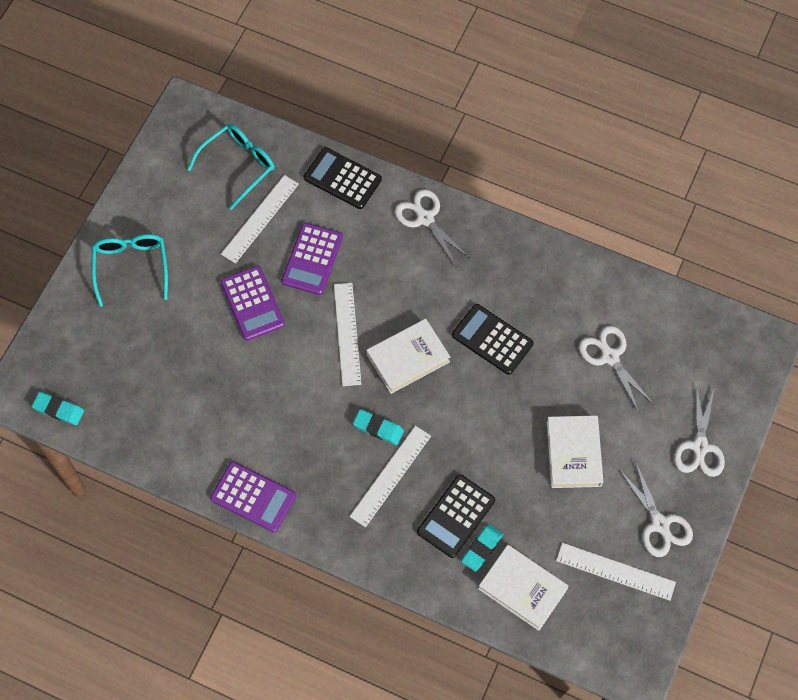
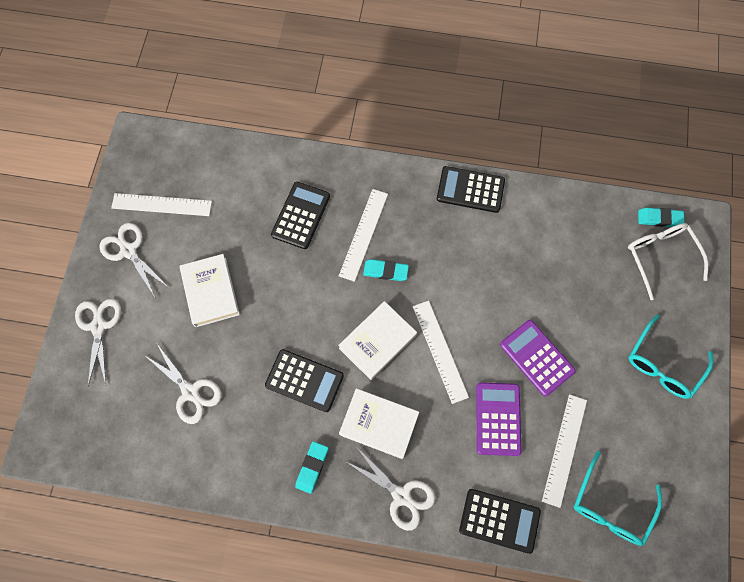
camera: 165 degrees right, 5 degrees up
turquoise glasses [91,234,168,307] -> turquoise glasses turned 60 degrees clockwise [629,315,714,399]
purple calculator [210,462,296,532] -> black calculator [437,166,505,213]
turquoise eraser [461,524,503,572] -> turquoise eraser moved to [295,441,329,494]
white book [478,545,569,631] -> white book moved to [339,388,419,459]
none -> white glasses [628,223,708,300]

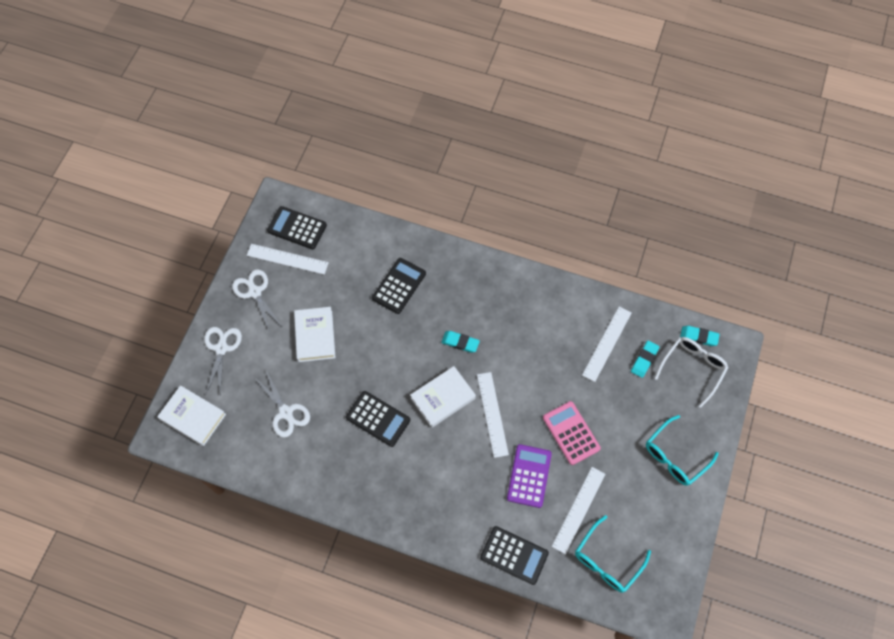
camera: 10 degrees right, 5 degrees down
turquoise eraser [295,441,329,494] -> turquoise eraser moved to [631,341,659,378]
white ruler [339,189,388,282] -> white ruler moved to [582,307,631,382]
white book [339,388,419,459] -> white book moved to [157,385,226,446]
white scissors [345,449,435,531] -> none
black calculator [437,166,505,213] -> black calculator moved to [267,206,327,249]
purple calculator [500,320,576,396] -> pink calculator [543,401,601,465]
white glasses [628,223,708,300] -> white glasses turned 45 degrees clockwise [654,337,729,408]

